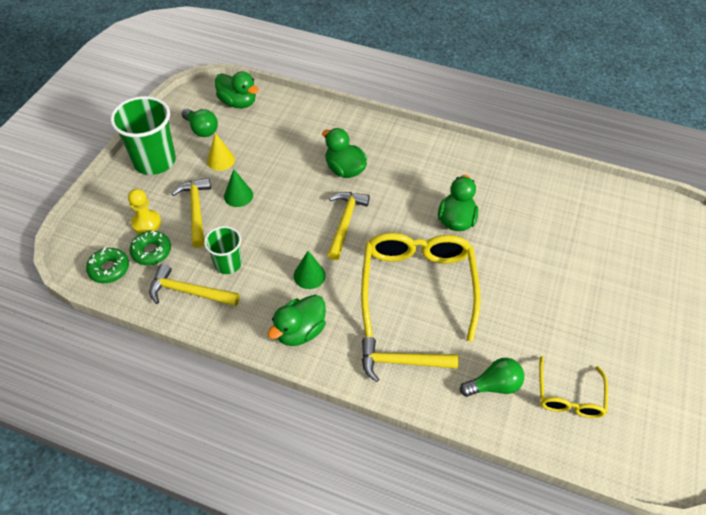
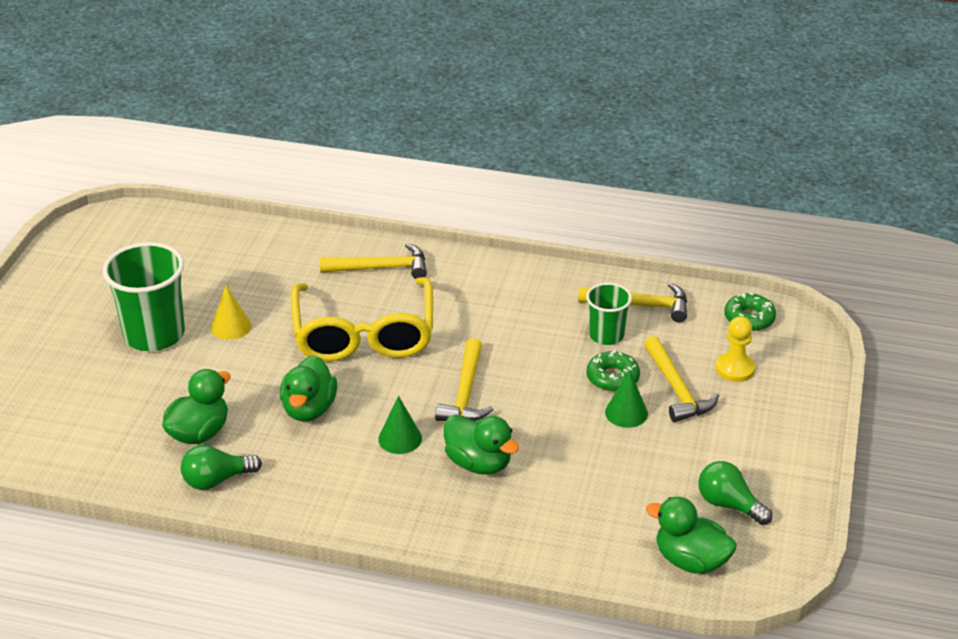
camera: 175 degrees right, 15 degrees down
green cup [110,96,176,175] -> green cup moved to [103,242,185,351]
green donut [129,231,171,265] -> green donut moved to [586,350,640,392]
yellow cone [207,133,235,171] -> yellow cone moved to [211,285,251,340]
green duck [268,295,326,346] -> green duck moved to [162,369,231,444]
green cone [294,251,326,289] -> green cone moved to [378,396,422,454]
green light bulb [460,358,524,397] -> green light bulb moved to [181,445,262,490]
yellow glasses [539,356,608,418] -> none

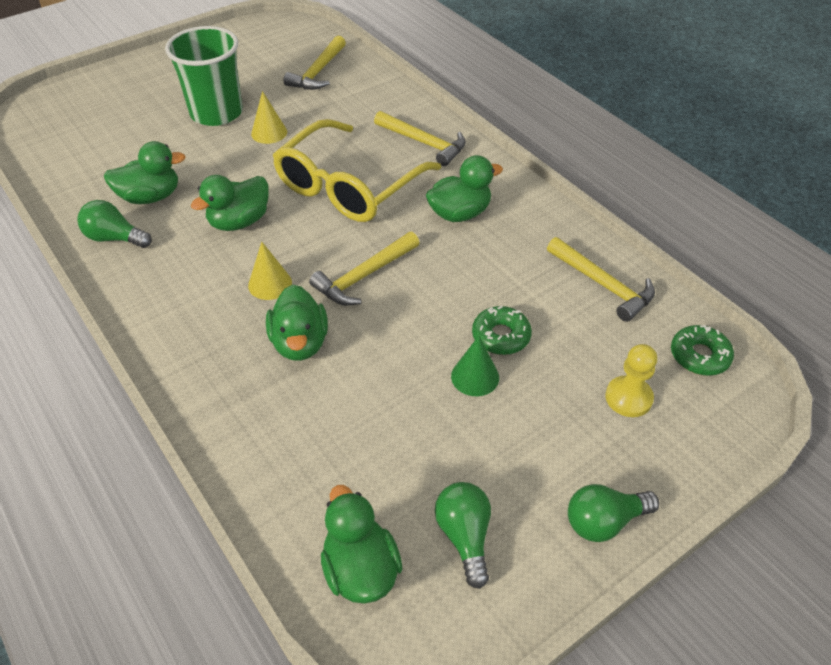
camera: 40 degrees right, 10 degrees up
green cone [378,396,422,454] -> yellow cone [248,242,292,300]
green cup [586,283,632,345] -> none
yellow hammer [644,336,719,422] -> yellow hammer moved to [284,36,346,90]
none -> green duck [426,155,503,222]
none -> green light bulb [568,484,659,542]

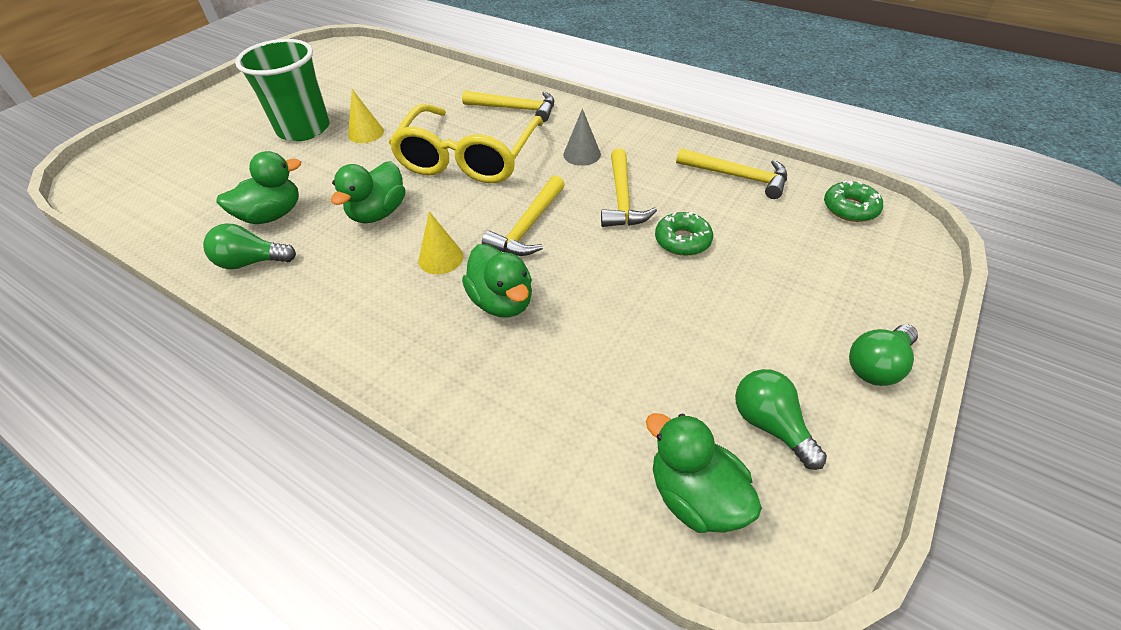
camera: 20 degrees left, 0 degrees up
yellow hammer [284,36,346,90] -> yellow hammer moved to [601,149,657,227]
green duck [426,155,503,222] -> grey cone [563,109,601,166]
green cone [451,336,499,396] -> none
yellow pawn [605,344,657,417] -> none

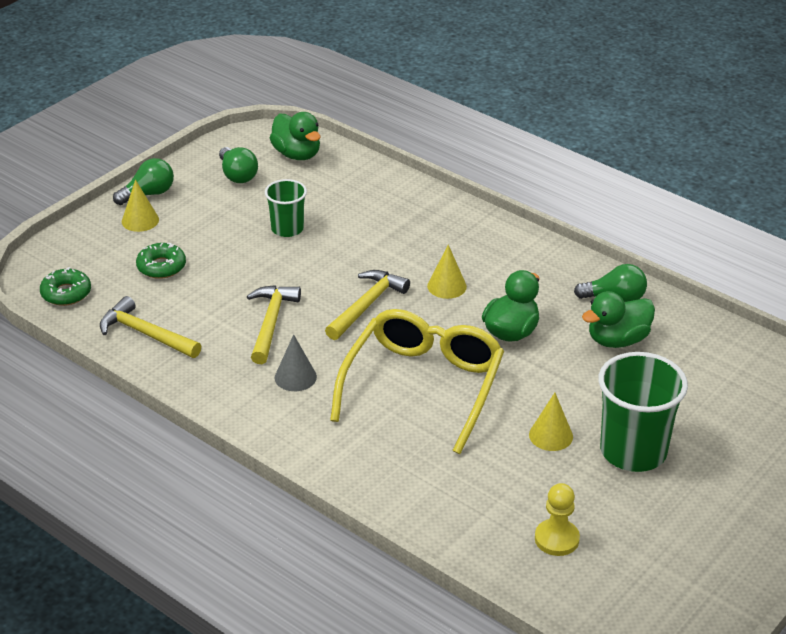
camera: 175 degrees left, 10 degrees down
yellow hammer [462,90,554,122] -> none
green duck [462,244,532,318] -> none
green donut [655,212,713,256] -> green donut moved to [136,243,186,279]
none -> yellow cone [122,180,159,232]
none -> green cup [265,179,307,237]
none -> yellow pawn [535,483,580,556]

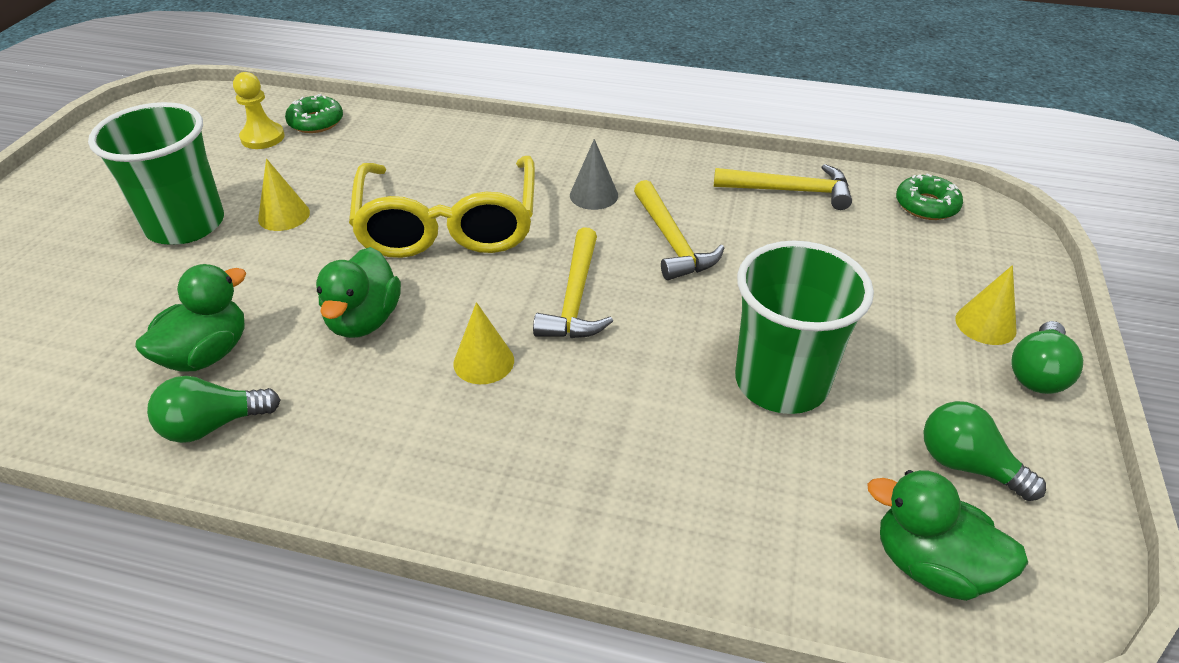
camera: 155 degrees right, 5 degrees up
green donut [136,243,186,279] -> green donut moved to [285,94,343,133]
green cup [265,179,307,237] -> green cup [735,240,874,414], size x1.74

